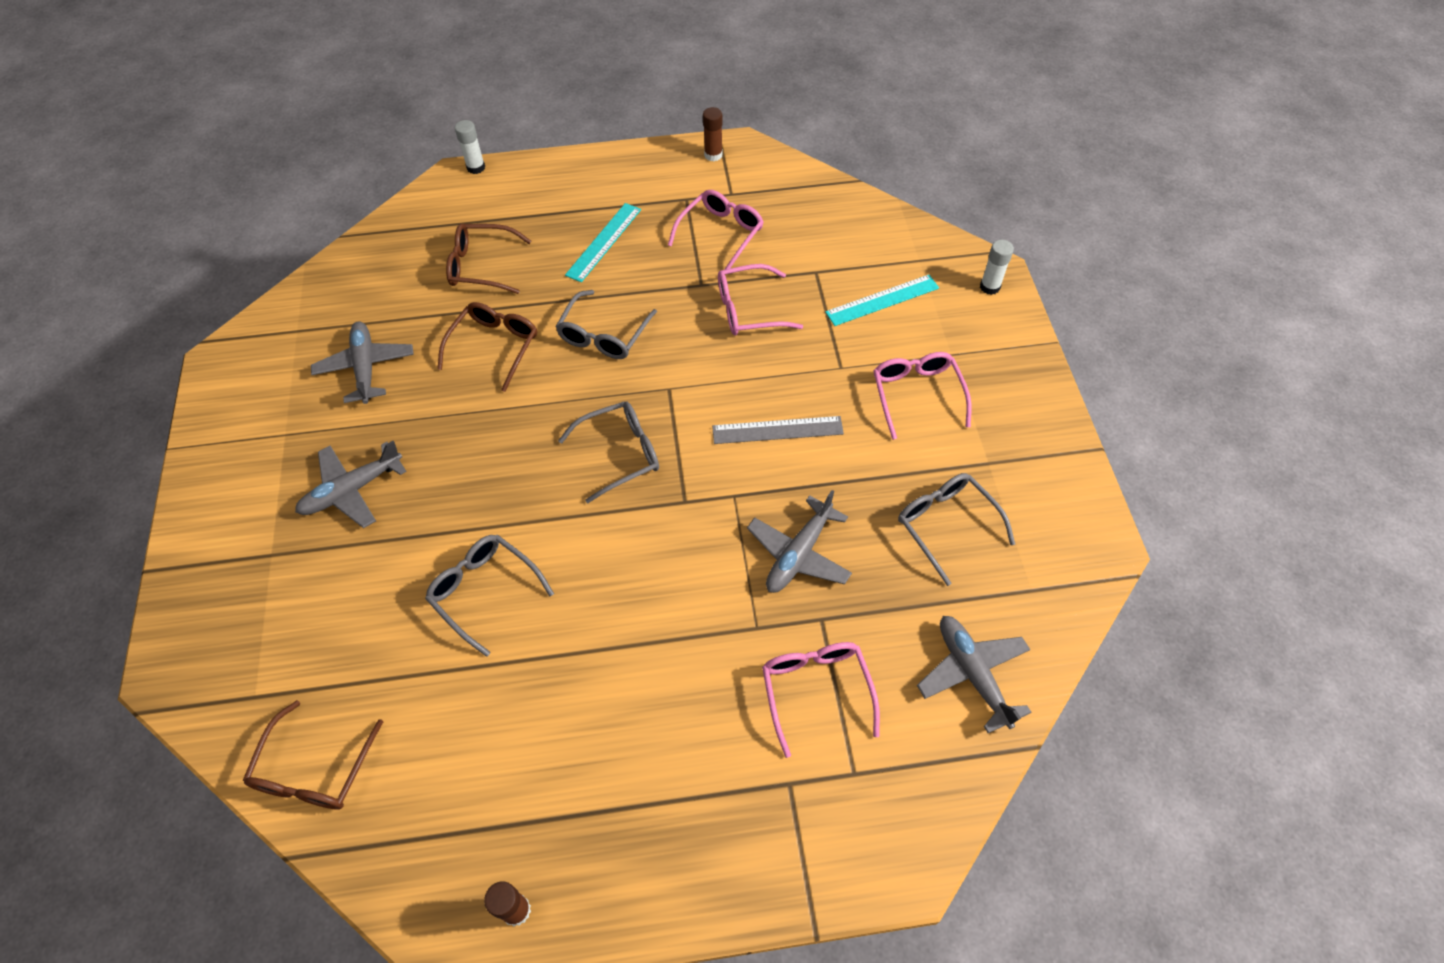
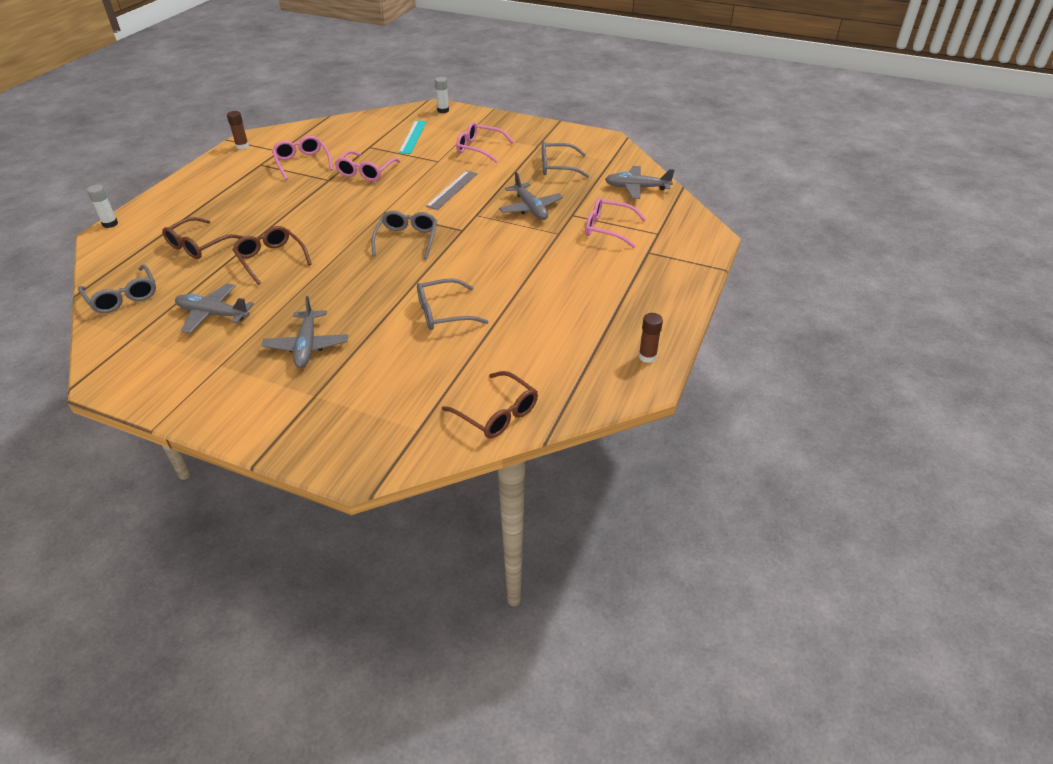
camera: 60 degrees left, 15 degrees down
grey glasses [555,290,657,359] -> grey glasses moved to [78,264,156,313]
turquoise ruler [565,203,641,282] -> none

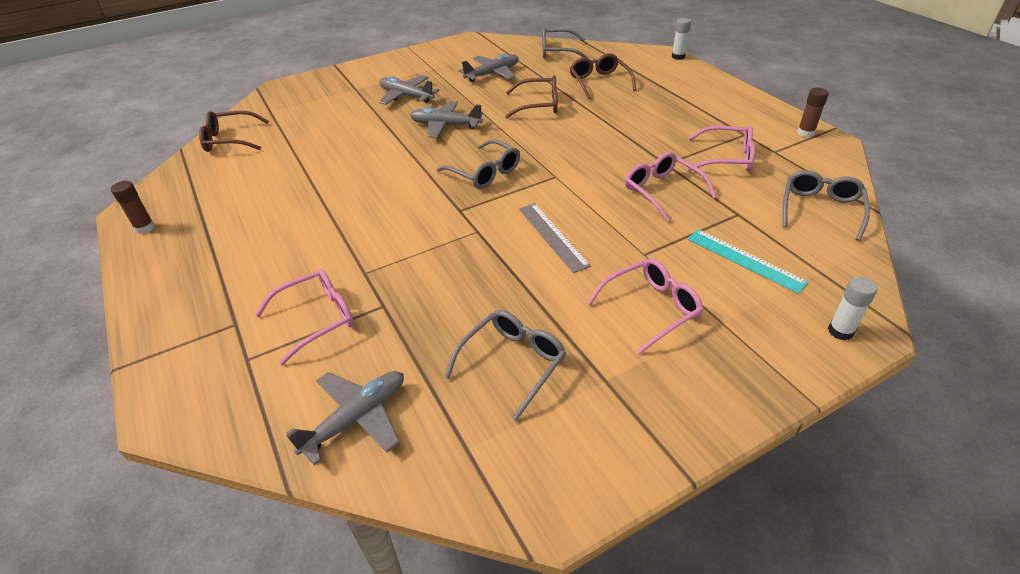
camera: 130 degrees right, 0 degrees up
grey glasses [417,278,489,330] -> grey glasses moved to [782,170,870,241]
grey plane [499,172,563,220] -> grey plane moved to [410,101,483,138]

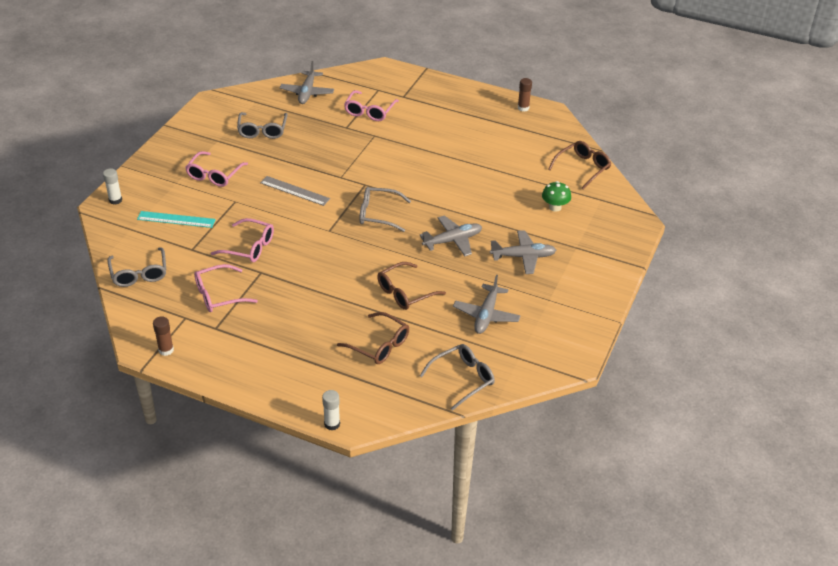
camera: 140 degrees right, 0 degrees up
none -> green mushroom [542,181,571,212]

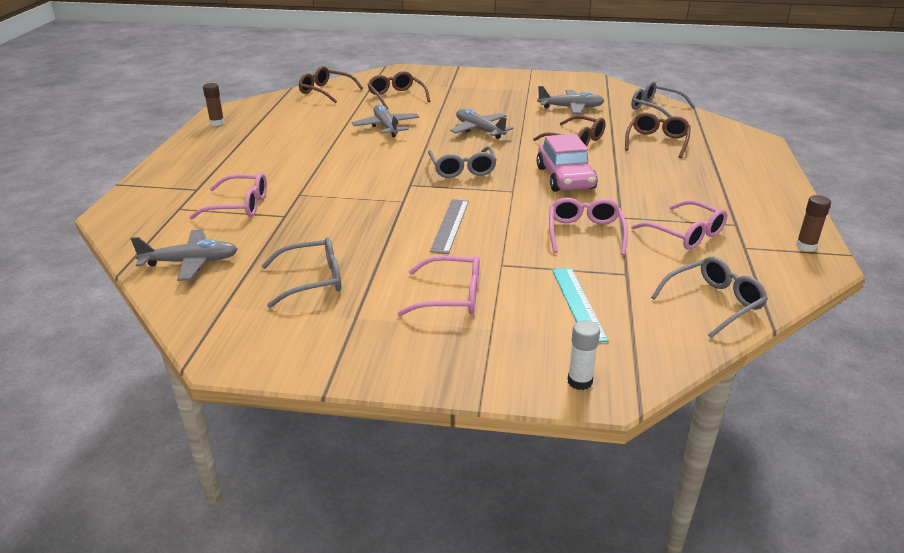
camera: 105 degrees left, 10 degrees down
white glue stick [322,390,340,431] -> none
grey plane [490,230,556,274] -> grey plane moved to [352,105,419,137]
green mushroom [542,181,571,212] -> brown glasses [367,71,430,110]
none -> pink car [536,134,598,192]

